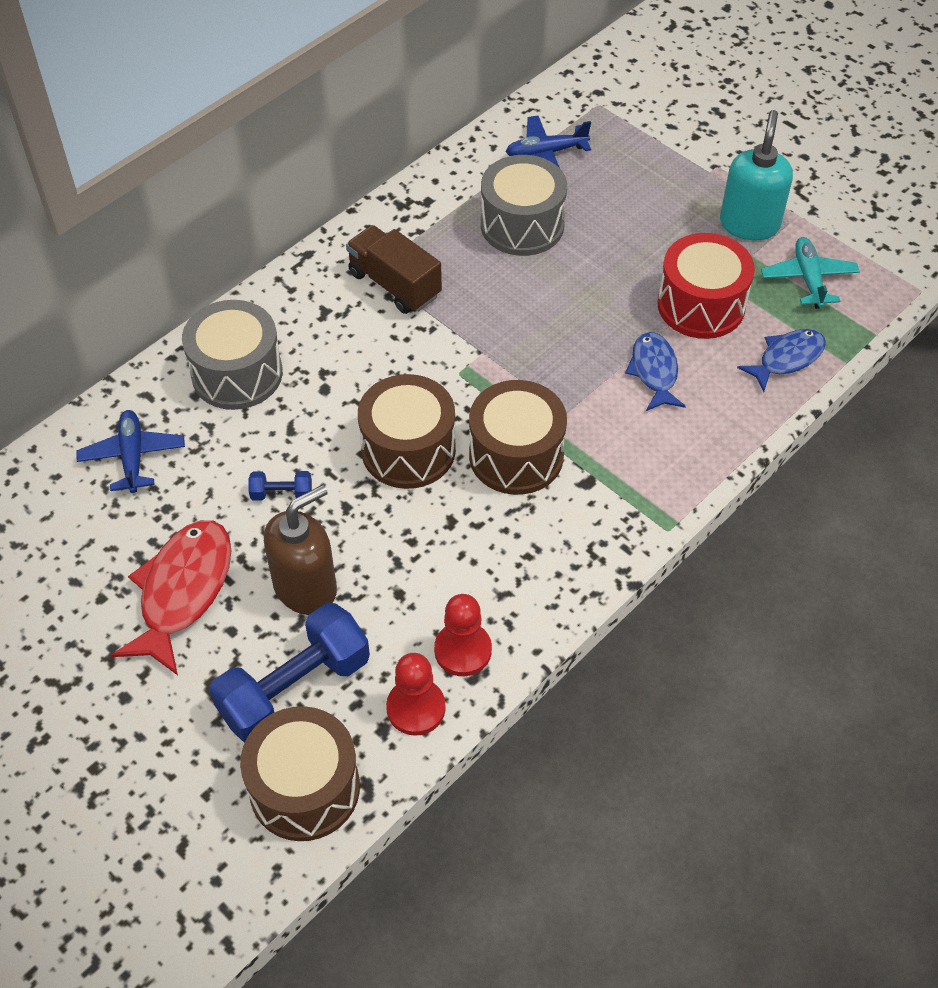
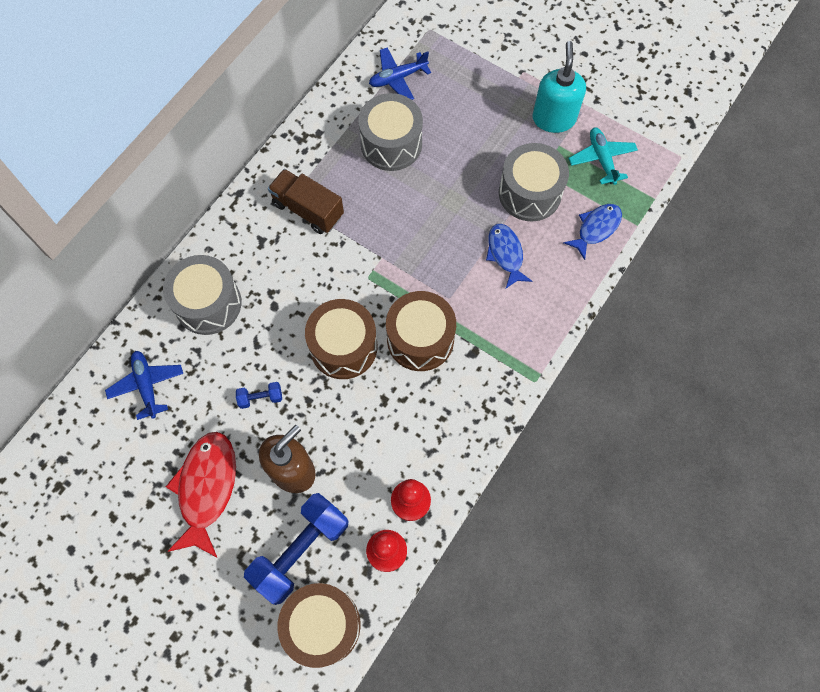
camera: 10 degrees left, 15 degrees up
red drum [658,233,755,339] -> grey drum [499,143,569,221]

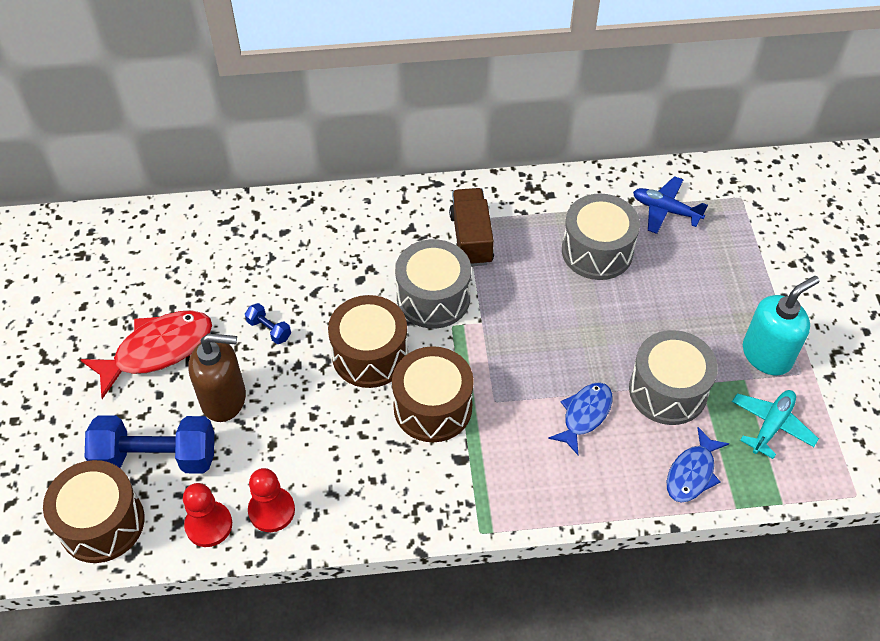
camera: 50 degrees right, 15 degrees down
blue plane [105,351,183,420] -> none
grey drum [163,255,241,335] -> grey drum moved to [395,239,471,329]
blue fish [564,204,622,260] -> blue fish turned 120 degrees clockwise [667,427,729,503]

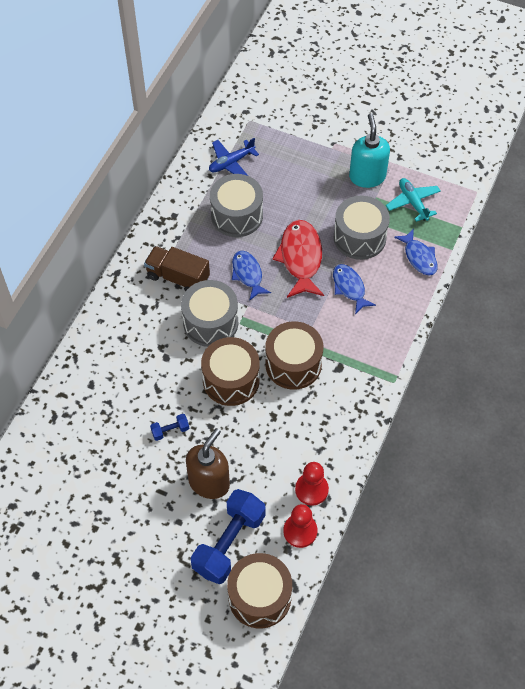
camera: 60 degrees left, 5 degrees up
red fish [81,310,212,399] -> red fish moved to [272,220,324,298]
none -> blue fish [232,251,271,301]

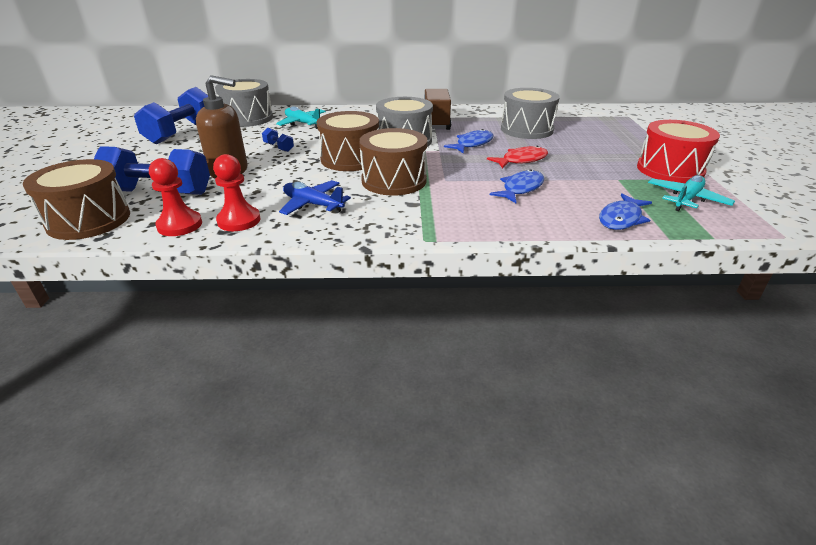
camera: 65 degrees right, 25 degrees down
blue plane [209,138,259,176] -> blue plane moved to [279,180,351,215]
red fish [272,220,324,298] -> red fish [487,146,548,169], size x0.63
grey drum [334,195,390,260] -> grey drum moved to [215,79,273,127]
turquoise soap dispenser [349,113,390,188] -> red drum [637,120,720,183]
none -> blue dumbbell [134,87,208,144]
none -> turquoise plane [276,106,326,129]

